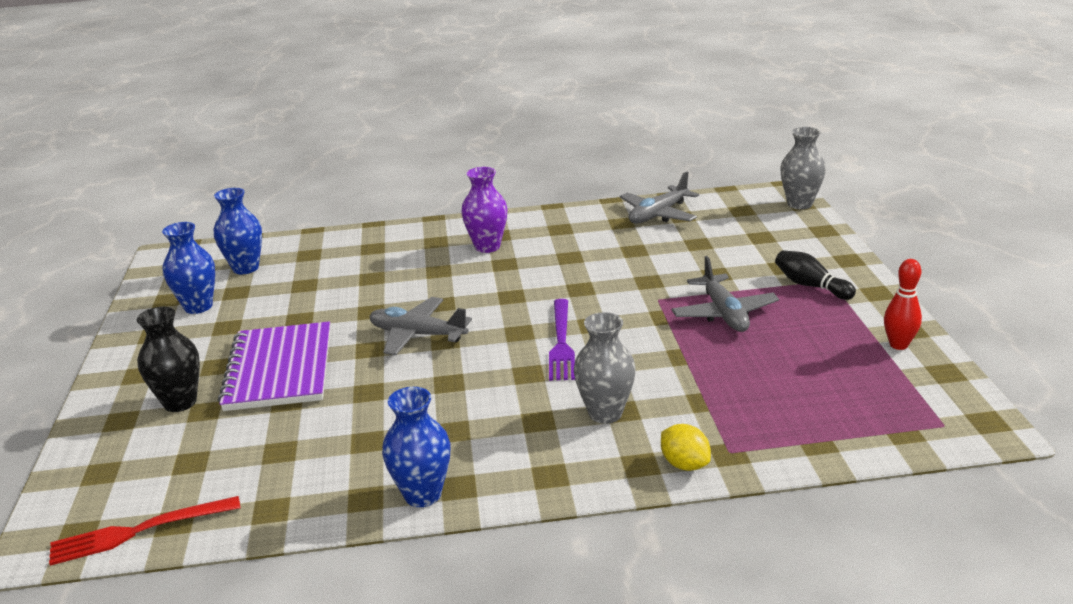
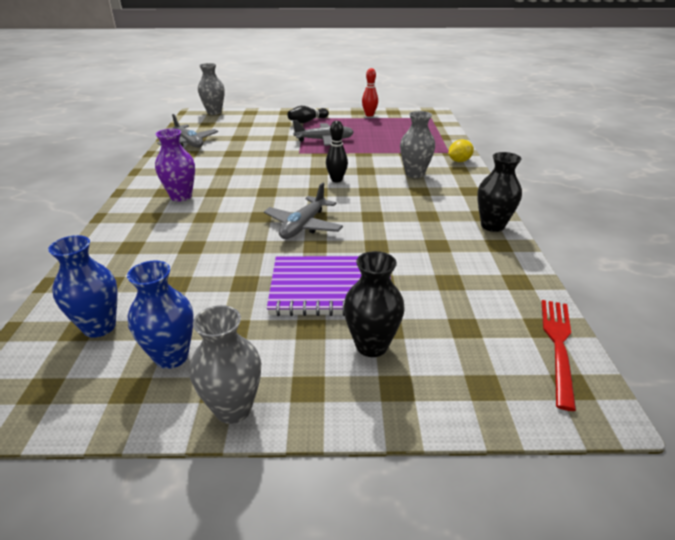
camera: 85 degrees left, 5 degrees up
red fork [49,496,241,566] -> red fork turned 150 degrees counterclockwise [542,300,576,411]
blue vase [382,387,451,507] -> black vase [477,152,522,232]
purple fork [549,299,575,381] -> black bowling pin [326,121,348,182]
none -> grey vase [190,305,261,424]

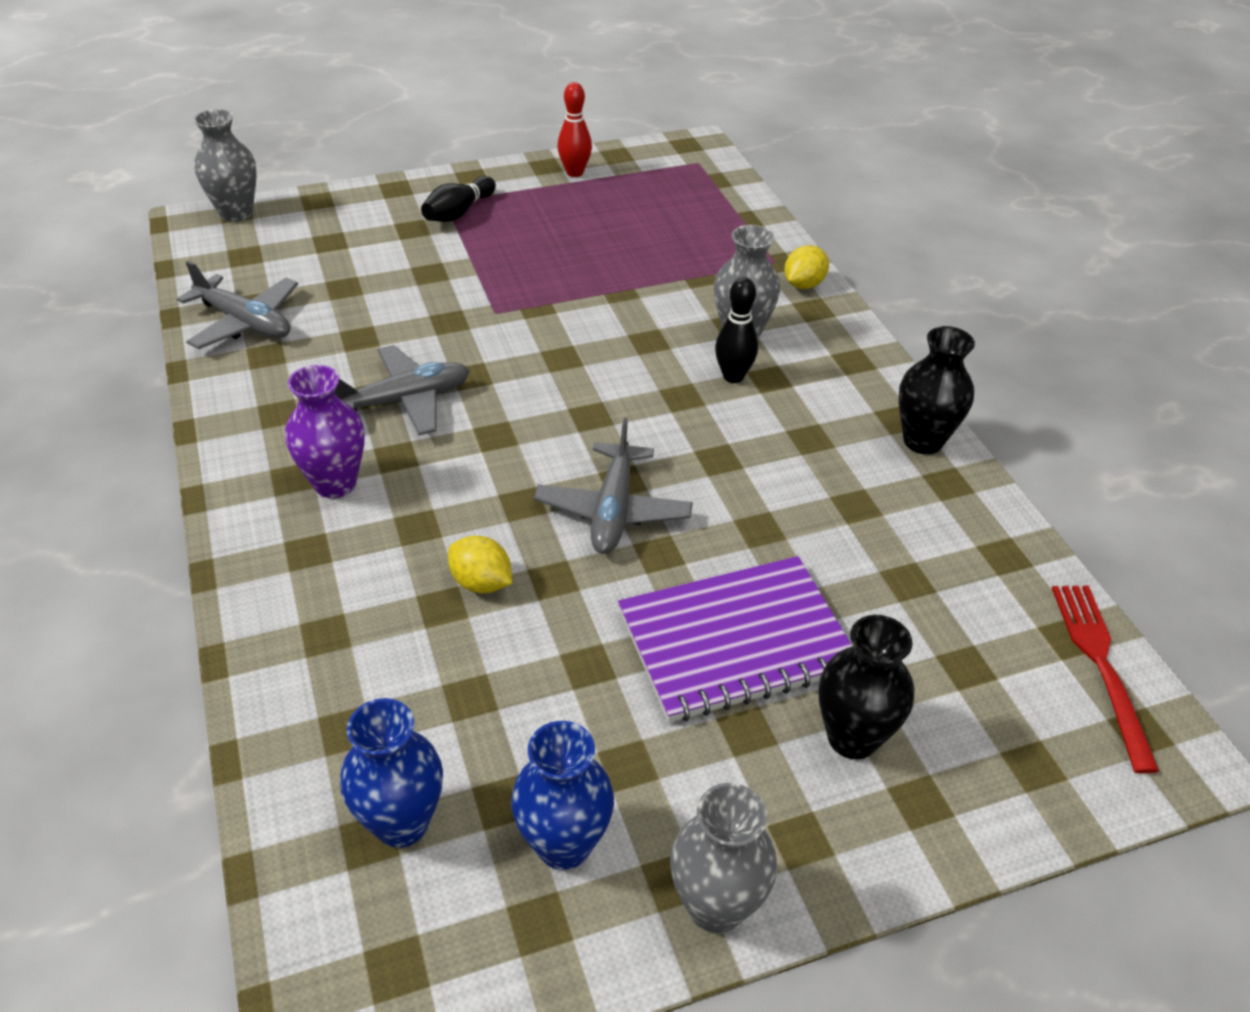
camera: 20 degrees left, 10 degrees up
grey plane [293,120,354,146] -> grey plane moved to [335,345,470,435]
black bowling pin [326,121,348,182] -> black bowling pin moved to [715,277,758,383]
none -> yellow lemon [448,536,512,593]

